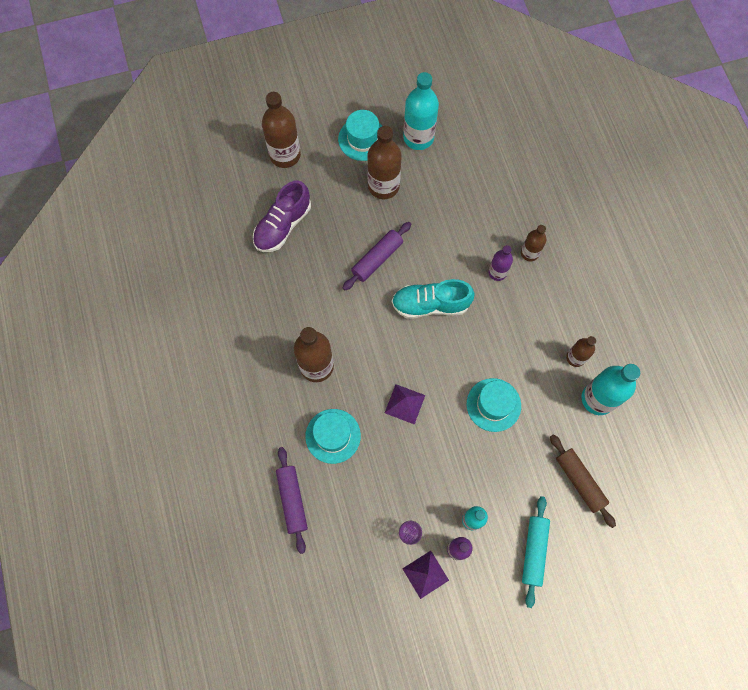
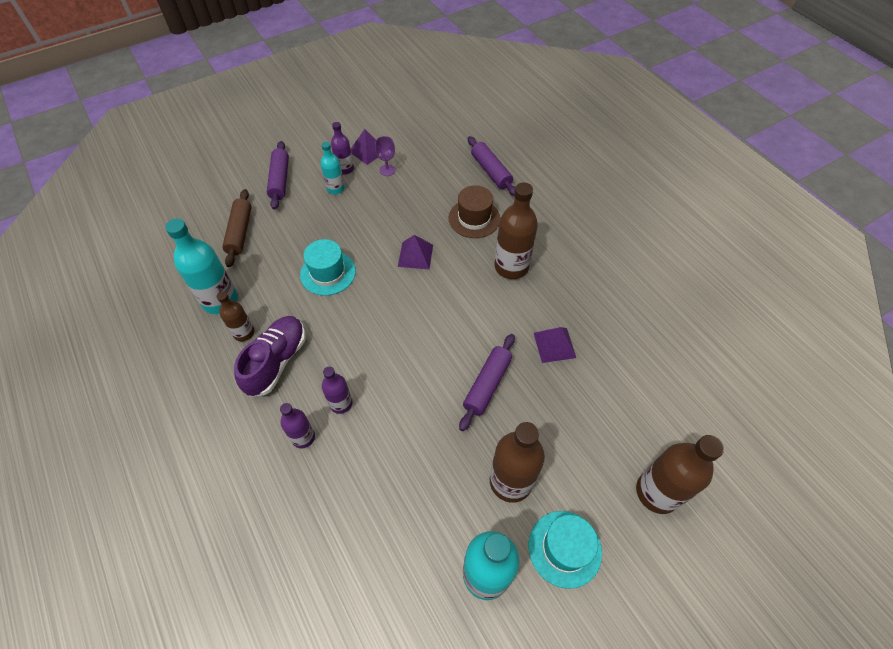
camera: 165 degrees right, 15 degrees down
purple shoe [253,180,311,252] -> purple shoe moved to [234,316,306,397]
turquoise hat [305,409,361,464] -> brown hat [449,185,500,238]
turquoise shoe [392,279,475,318] -> none
brown bottle [521,225,546,262] -> purple bottle [280,403,315,448]
turquoise rolling pin [522,496,550,608] -> purple rolling pin [267,141,289,210]
brown rolling pin [550,434,616,528] -> brown rolling pin turned 45 degrees clockwise [222,189,252,267]
none -> purple pyramid [534,327,576,363]

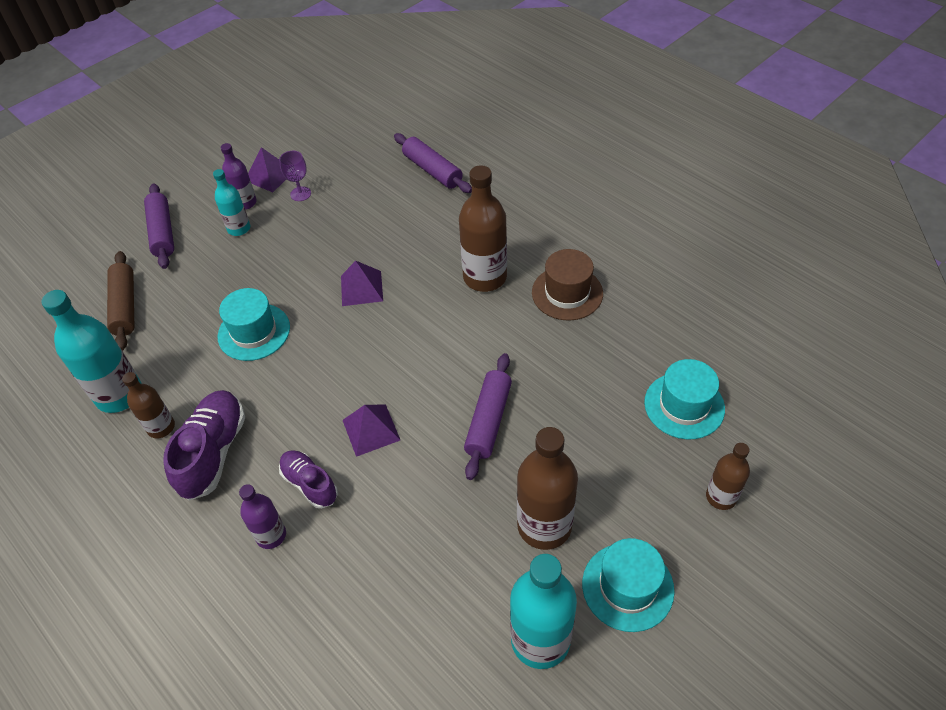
camera: 10 degrees left, 5 degrees down
purple bottle [322,367,352,414] -> purple shoe [279,450,338,509]
brown hat [449,185,500,238] -> brown hat moved to [532,249,603,321]
purple pyramid [534,327,576,363] -> purple pyramid moved to [343,405,400,457]
brown bottle [636,435,724,514] -> brown bottle [706,443,750,510], size x0.57
none -> turquoise hat [644,359,725,439]

